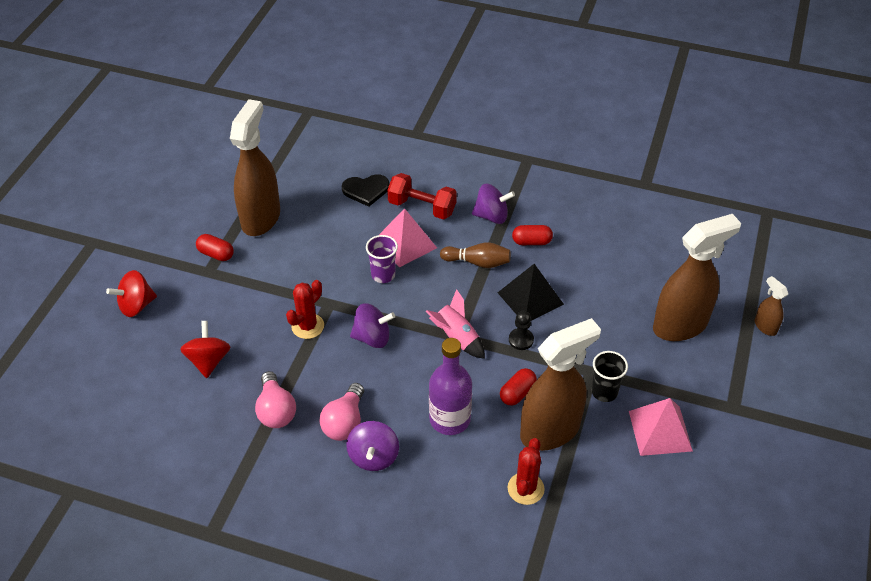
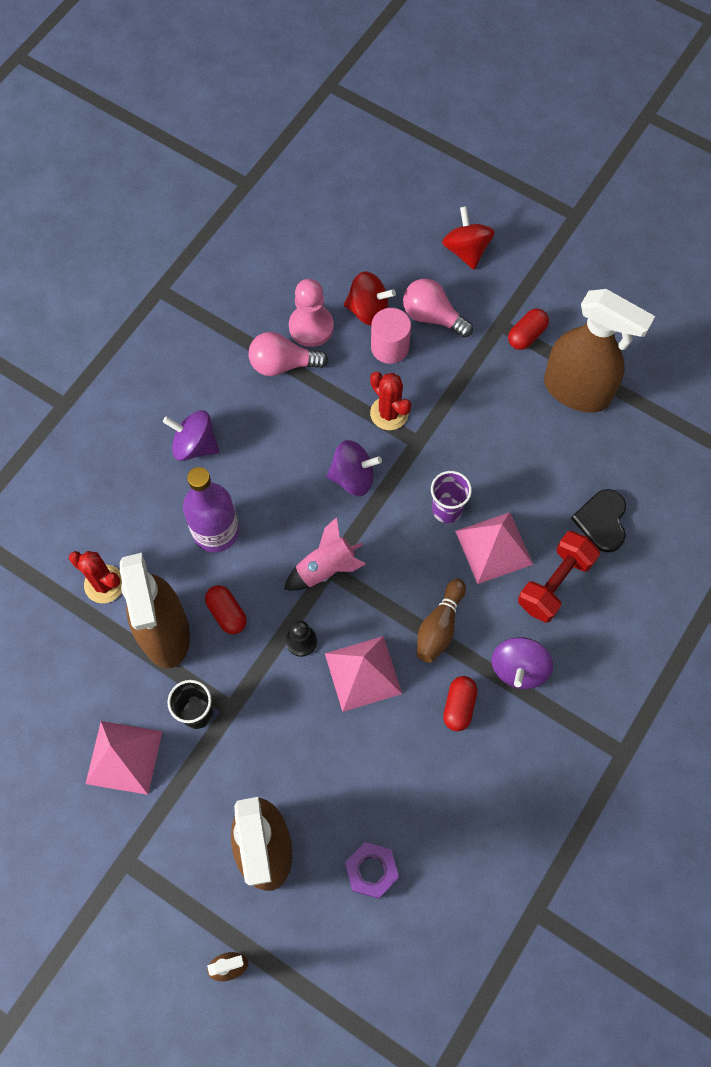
camera: 105 degrees right, 20 degrees up
pink light bulb [320,383,364,441] -> pink light bulb moved to [403,279,473,338]
purple spinning top [350,303,395,348] -> purple spinning top turned 105 degrees counterclockwise [327,440,382,496]
black pyramid [498,264,564,321] -> pink pyramid [325,636,402,712]
none -> pink pawn [289,279,334,347]
none -> purple nut [345,842,399,899]
none -> pink cylinder [371,308,411,364]

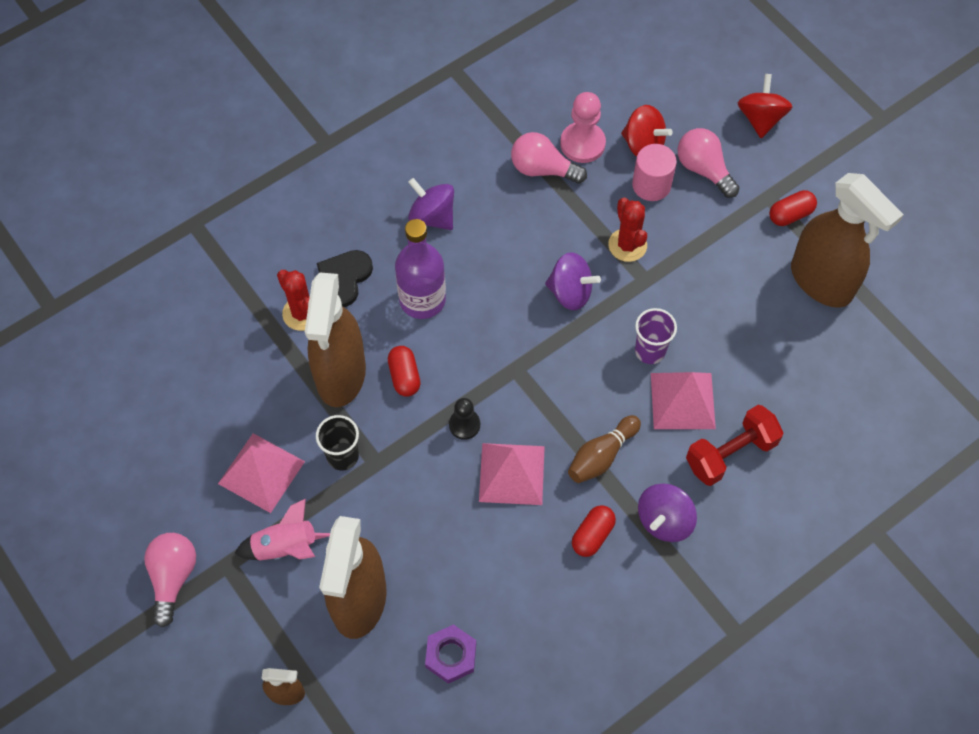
camera: 20 degrees right, 5 degrees down
pink rocket [284,517,366,591] -> pink rocket moved to [234,499,330,560]
black heart [571,489,626,552] -> black heart moved to [317,250,373,307]
none -> pink light bulb [144,533,196,627]

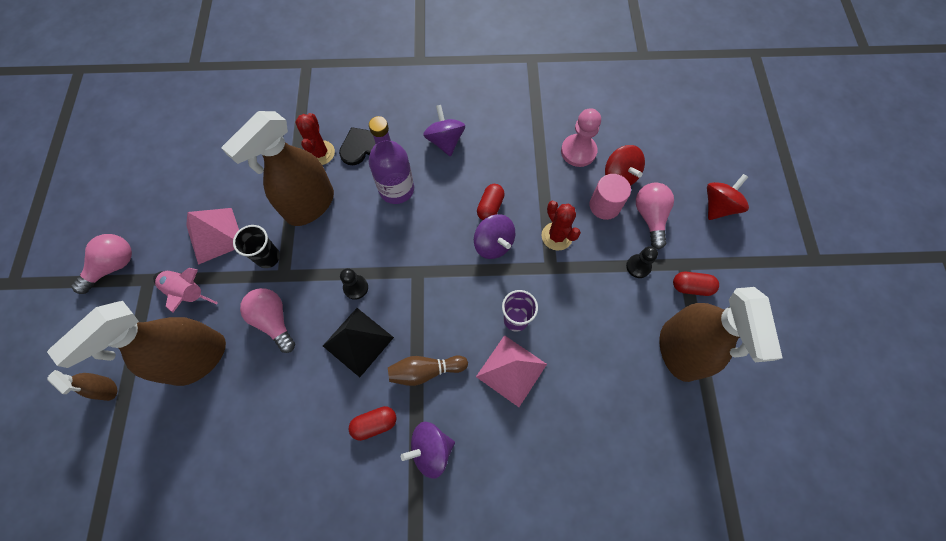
camera: 35 degrees right, 5 degrees up
red capsule [388,346,421,396] -> red capsule moved to [477,184,505,220]
purple nut [425,624,476,684] -> none
pink pyramid [479,443,545,505] -> black pyramid [323,308,394,377]
pink light bulb [511,132,587,184] -> pink light bulb moved to [240,288,295,353]
red cactus [608,198,647,262] -> red cactus turned 45 degrees counterclockwise [541,201,581,251]
red dumbbell [686,405,783,486] -> none
none -> black pawn [626,246,658,278]

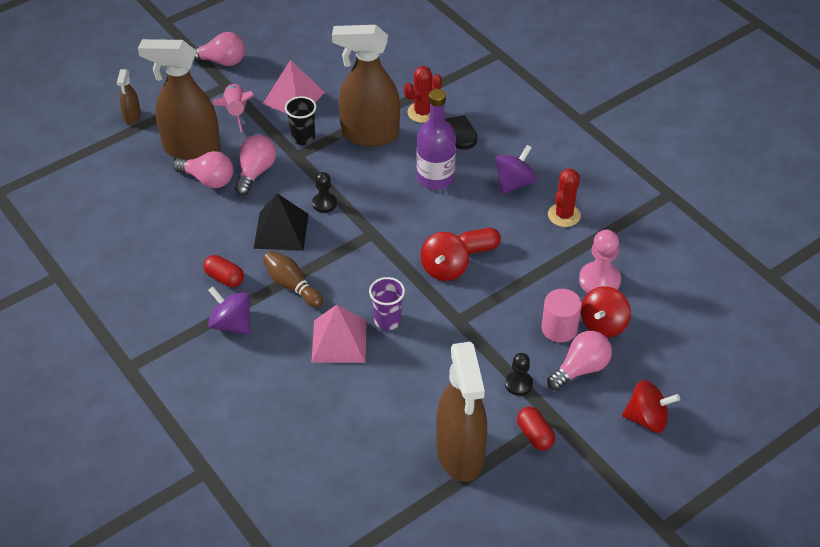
camera: 55 degrees right, 20 degrees down
purple spinning top [474,214,515,259] -> red spinning top [421,232,469,281]
red cactus [541,201,581,251] -> red cactus moved to [548,168,581,227]
brown spray bottle [660,287,783,382] -> brown spray bottle turned 60 degrees counterclockwise [436,342,487,482]
none -> pink light bulb [173,151,233,188]

